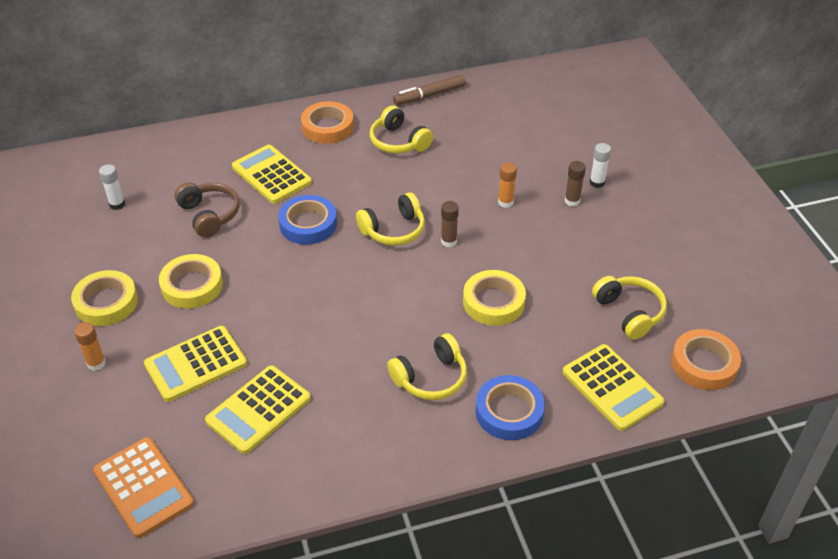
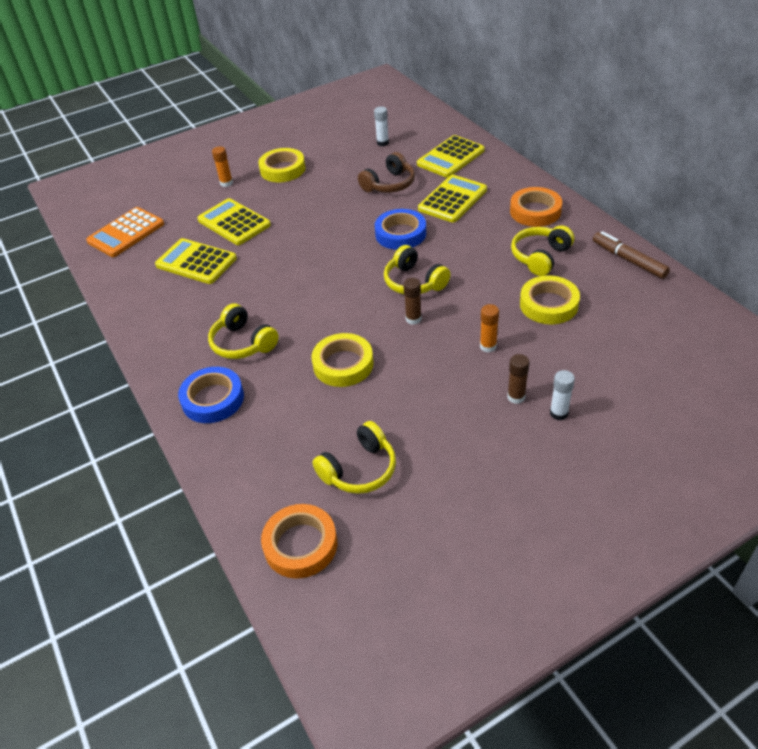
camera: 80 degrees right, 0 degrees up
yellow tape [159,254,223,309] -> yellow tape moved to [520,276,580,324]
yellow calculator [563,344,665,431] -> yellow calculator moved to [417,135,485,178]

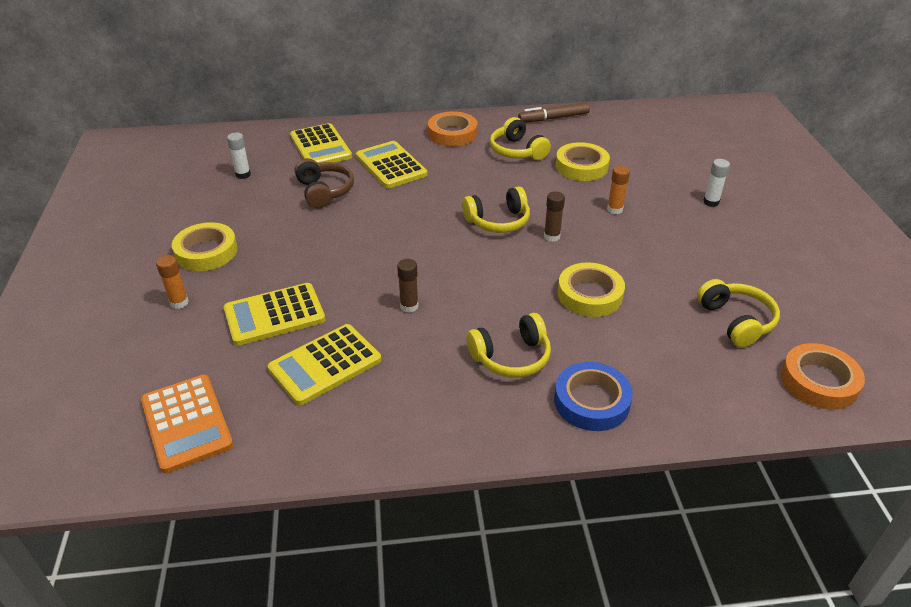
camera: 70 degrees left, 5 degrees down
blue tape [375,209,426,250] -> none
brown glue stick [507,354,530,404] -> brown glue stick moved to [397,259,419,313]

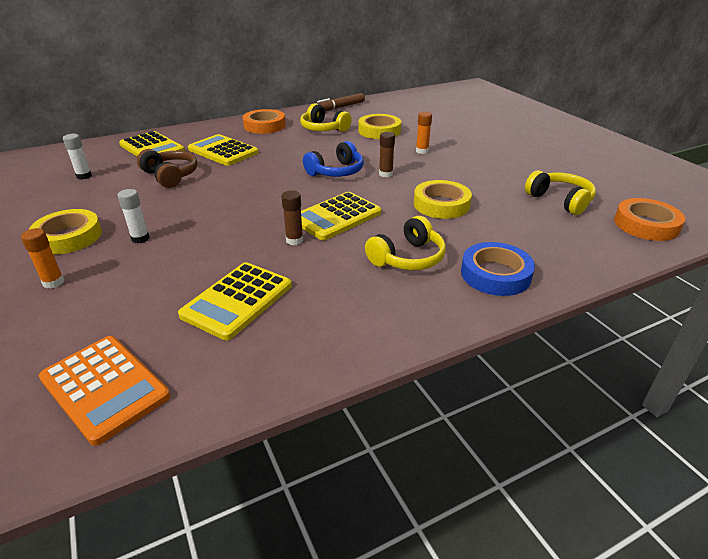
camera: 20 degrees left, 5 degrees down
yellow calculator [224,283,325,346] -> yellow calculator moved to [301,192,381,241]
yellow headphones [462,186,530,233] -> blue headphones [303,141,364,177]
white glue stick [703,159,730,207] -> white glue stick moved to [118,189,149,244]

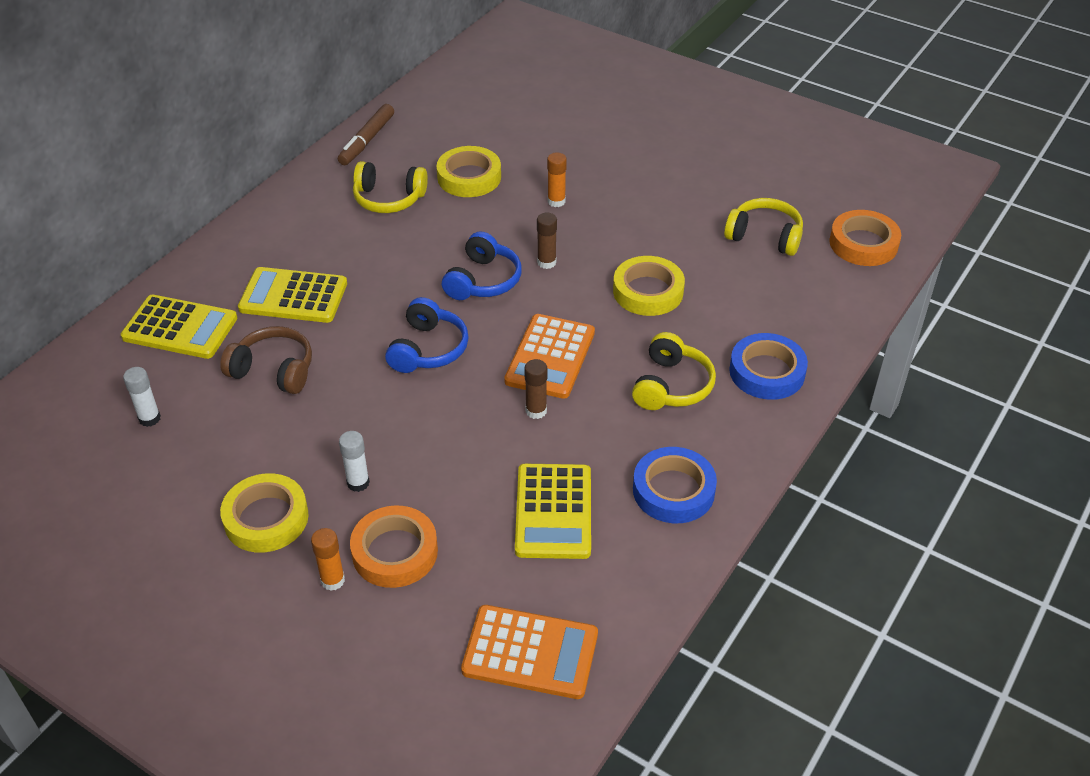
camera: 30 degrees left, 10 degrees up
orange tape [243,109,286,134] -> orange tape moved to [350,505,438,588]
yellow calculator [301,192,381,241] -> orange calculator [504,314,595,399]
none -> blue headphones [385,297,469,373]
none -> blue tape [633,447,717,523]

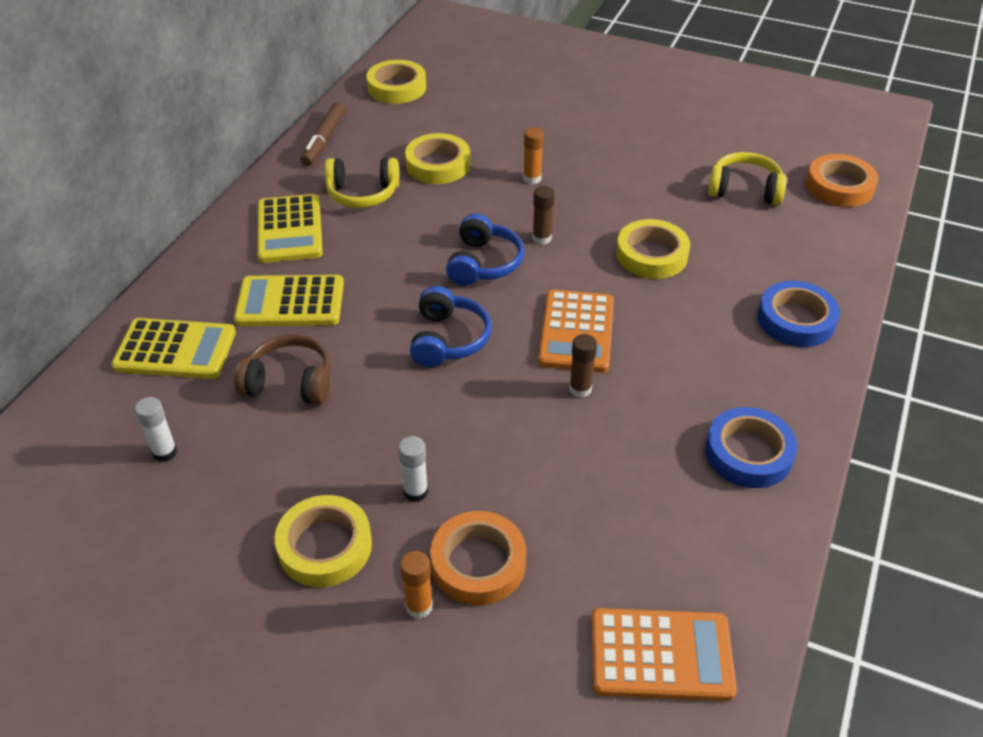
camera: 10 degrees left, 0 degrees up
yellow calculator [515,464,591,559] -> yellow calculator moved to [257,194,323,263]
yellow headphones [632,332,716,410] -> none
none -> yellow tape [366,60,426,104]

